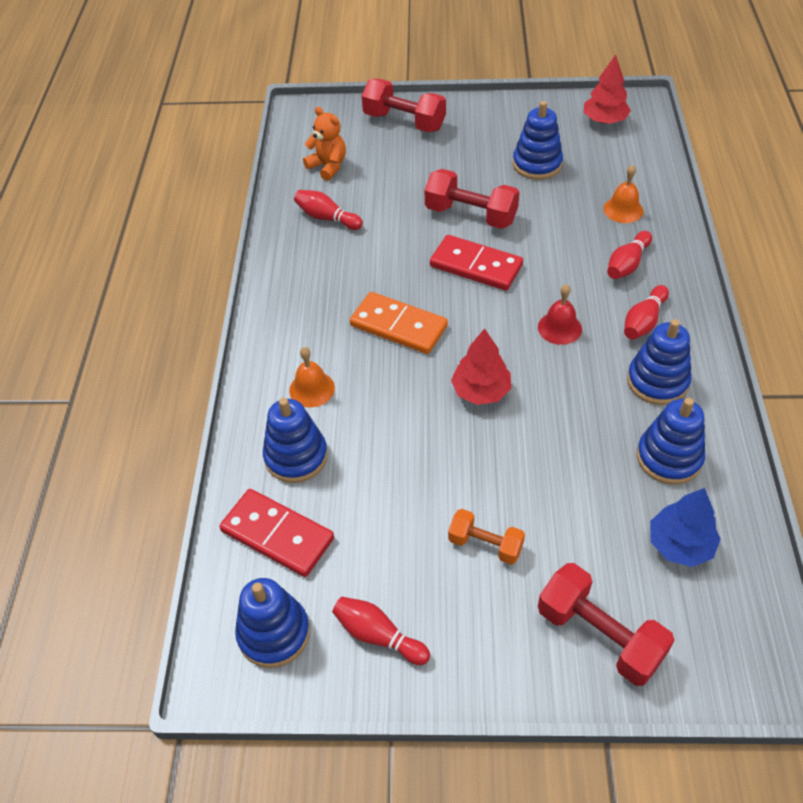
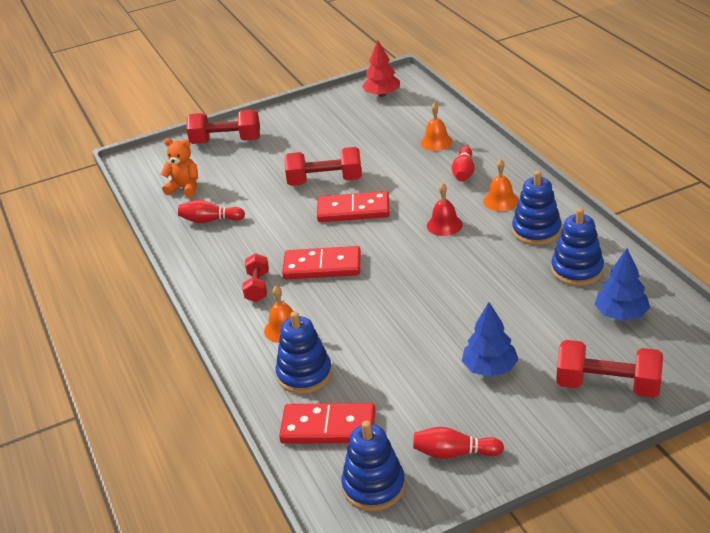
camera: 25 degrees left, 15 degrees down
orange domino [350,292,448,354] -> red domino [282,246,361,279]
orange dumbbell [448,509,525,564] -> blue tree [462,302,519,377]
red tree [451,328,511,405] -> none
blue stacking toy [513,101,563,180] -> none
red bowling pin [624,285,669,339] -> orange bell [483,159,519,211]
none -> red dumbbell [242,253,269,302]

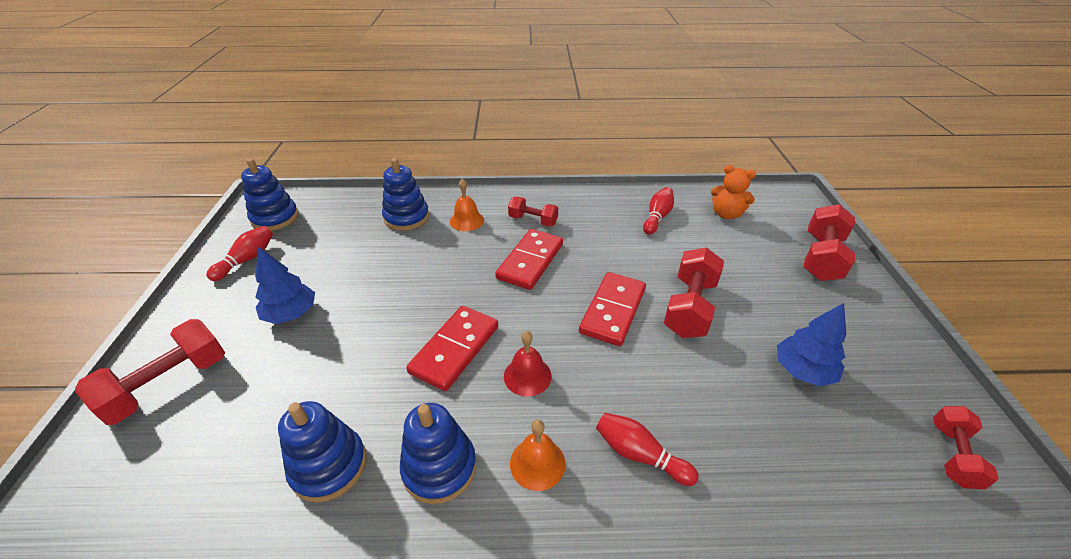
camera: 110 degrees right, 5 degrees up
orange teddy bear [160,138,198,197] -> orange teddy bear turned 75 degrees clockwise [711,165,756,219]
red domino [279,403,375,444] -> red domino moved to [406,306,498,391]
red tree [362,40,400,97] -> red dumbbell [933,406,999,489]
orange bell [421,102,453,151] -> none
blue tree [595,249,650,321] -> blue tree moved to [777,303,846,386]

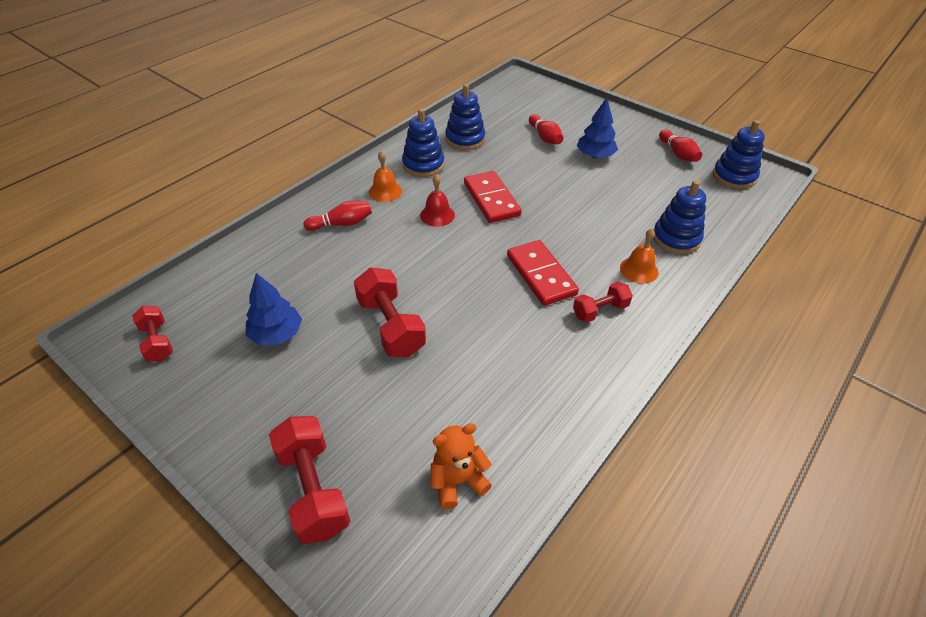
camera: 130 degrees right, 5 degrees up
red dumbbell [75,319,225,425] -> none
red domino [579,272,646,346] -> none
red bowling pin [643,187,674,235] -> red bowling pin moved to [529,114,563,144]

